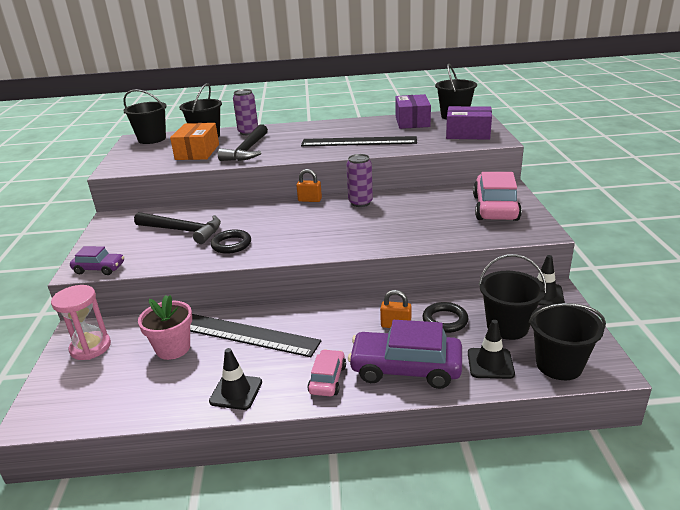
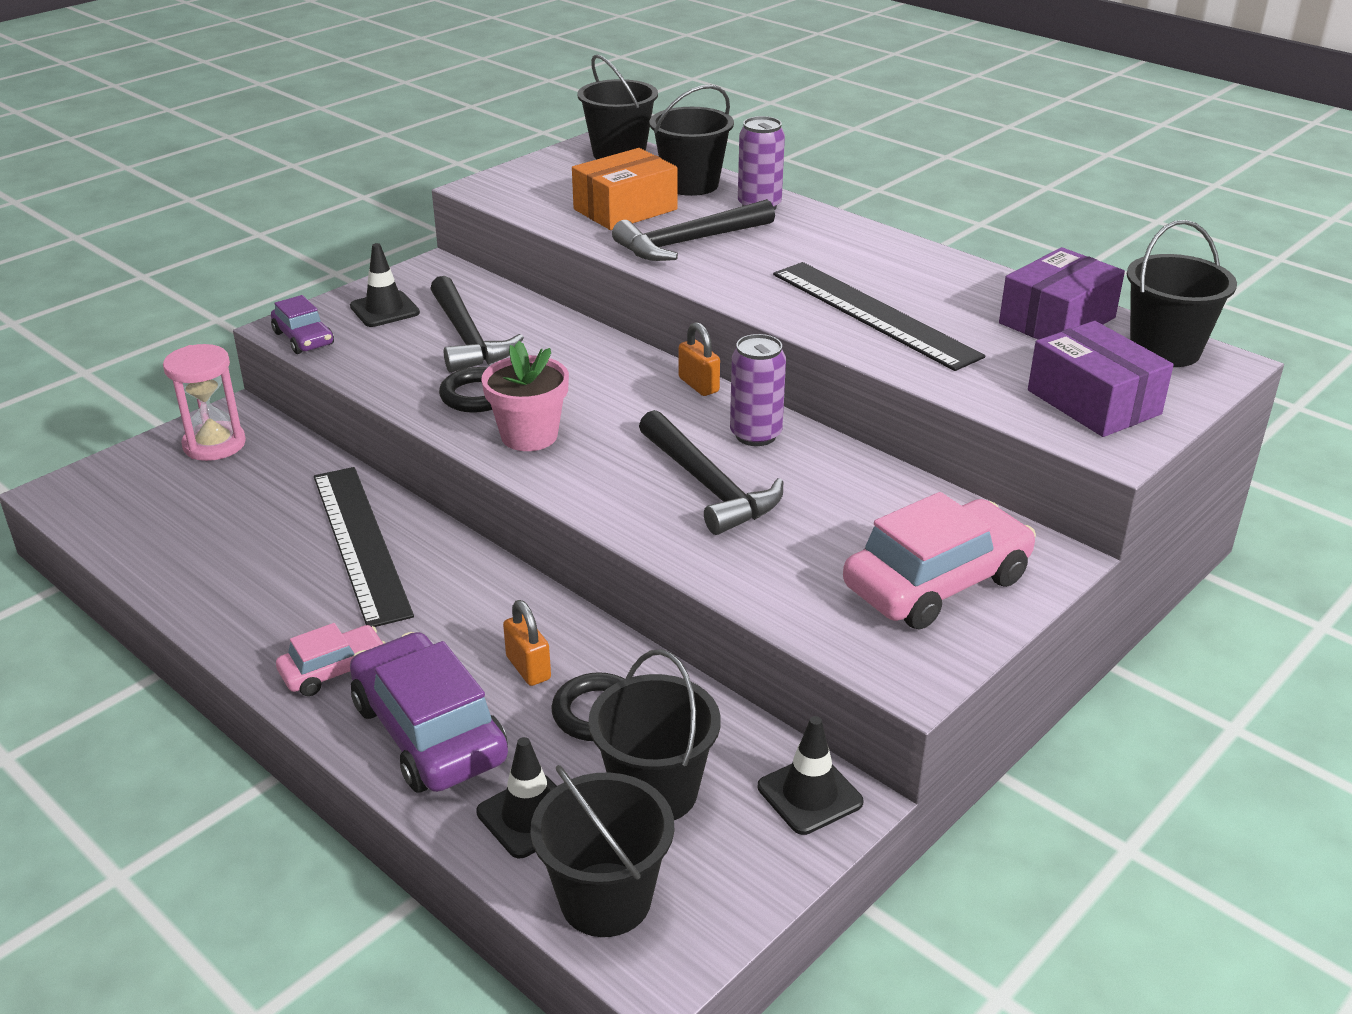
camera: 45 degrees right, 5 degrees up
pink flower pot [138,295,192,360] -> pink flower pot moved to [481,341,569,451]
black traffic cone [209,348,262,410] -> black traffic cone moved to [350,243,420,327]
none -> black hammer [639,410,783,535]

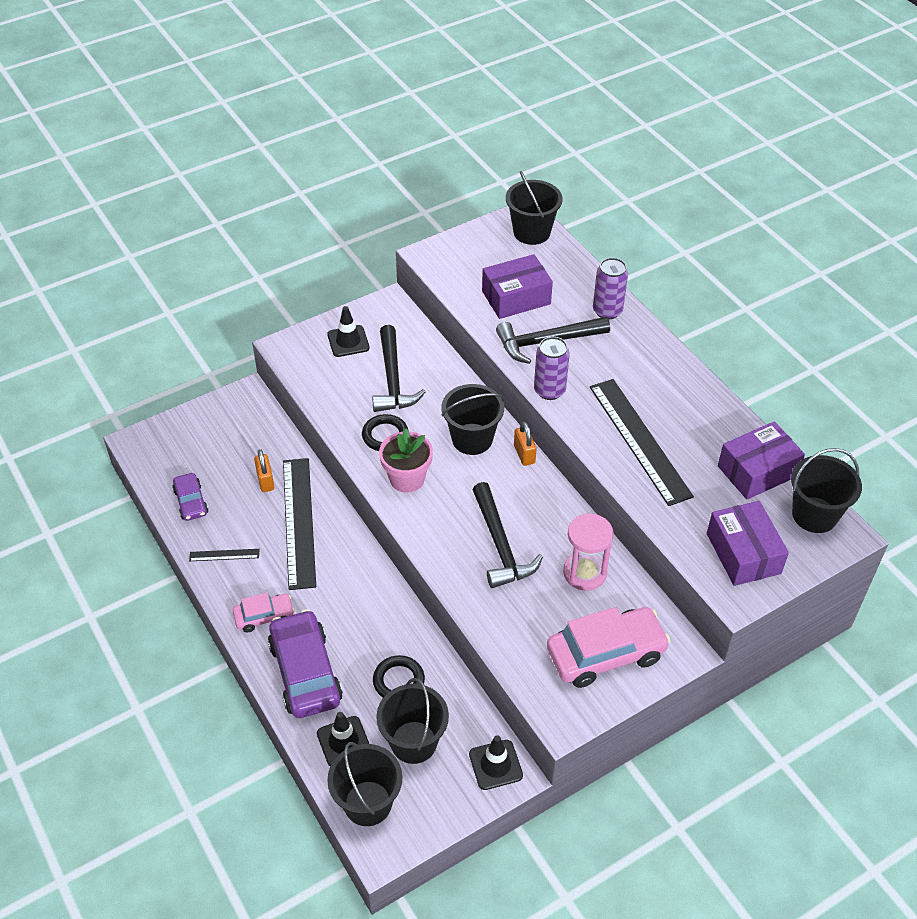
camera: 15 degrees right, 15 degrees up
pink hourglass [163,344,246,461] -> pink hourglass moved to [563,514,614,591]
purple car [271,295,334,354] -> purple car moved to [172,473,208,521]
orange padlock [503,600,551,686] -> orange padlock moved to [254,449,274,492]
orange box [572,148,677,230] -> purple box [482,254,553,319]
black bucket [649,85,734,196] -> black bucket moved to [442,384,504,455]
purple can [730,334,786,446] -> purple can moved to [534,337,570,400]
none -> black ruler [189,549,259,561]

